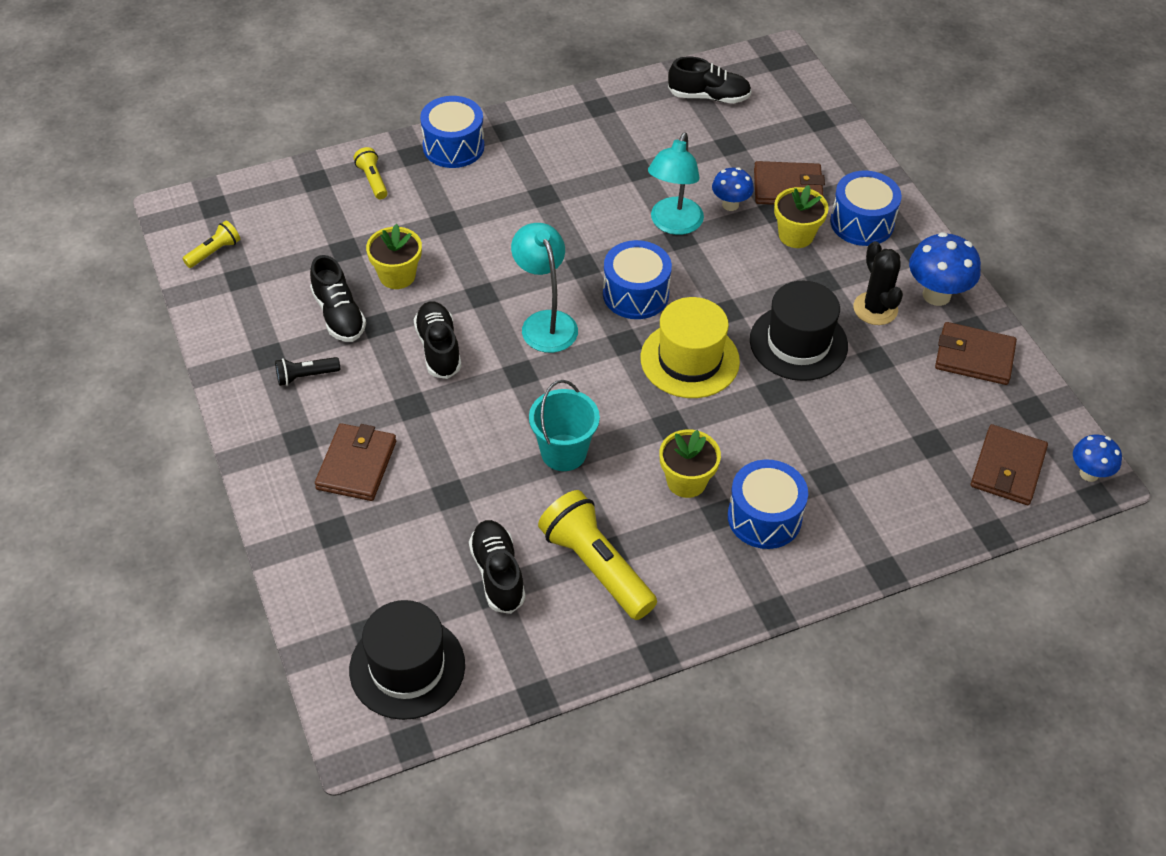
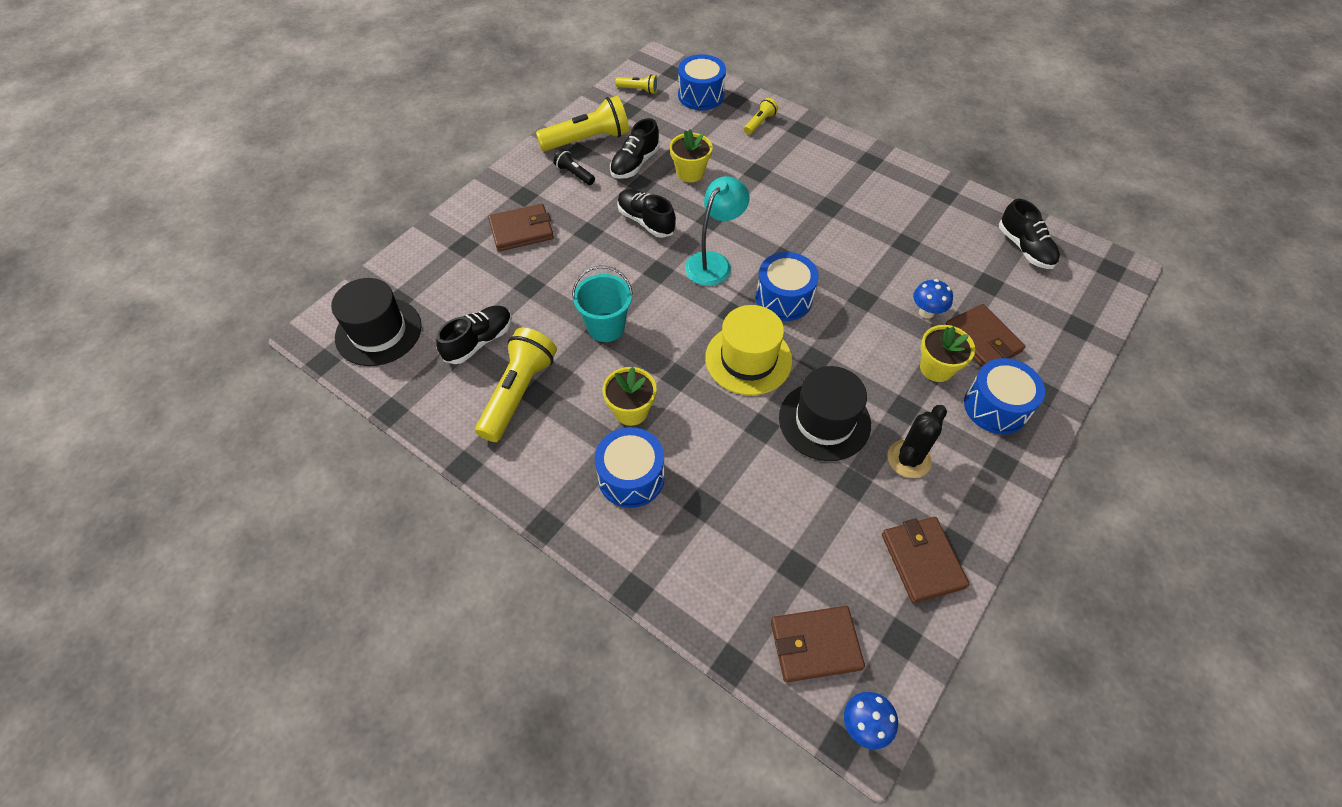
camera: 60 degrees right, 5 degrees up
black shoe [414,301,461,379] -> black shoe turned 90 degrees counterclockwise [617,189,676,238]
blue drum [420,96,484,168] -> blue drum moved to [678,54,726,110]
turquoise lamp [648,133,704,235] -> none
blue mushroom [909,232,981,306] -> none
none -> yellow flashlight [536,96,629,151]

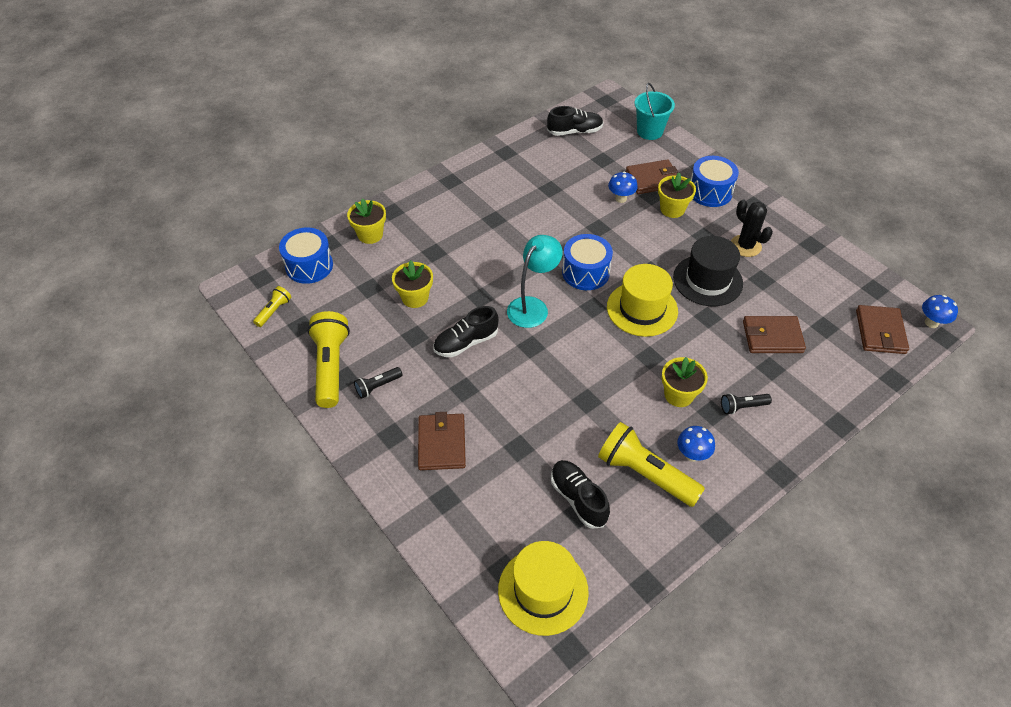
camera: 75 degrees left, 5 degrees down
black hat [331,278,422,366] -> yellow hat [498,541,589,636]
turquoise bucket [572,266,633,342] -> turquoise bucket moved to [635,83,675,140]
blue drum [595,427,665,508] -> black flashlight [721,393,772,415]
black shoe [610,118,660,179] -> none
turquoise lamp [685,176,750,286] -> turquoise lamp turned 75 degrees clockwise [507,235,563,328]
yellow flashlight [744,98,778,135] -> yellow flower pot [347,198,386,244]
brown wallet [882,517,969,603] -> brown wallet moved to [743,316,806,353]
none -> blue mushroom [677,426,715,462]

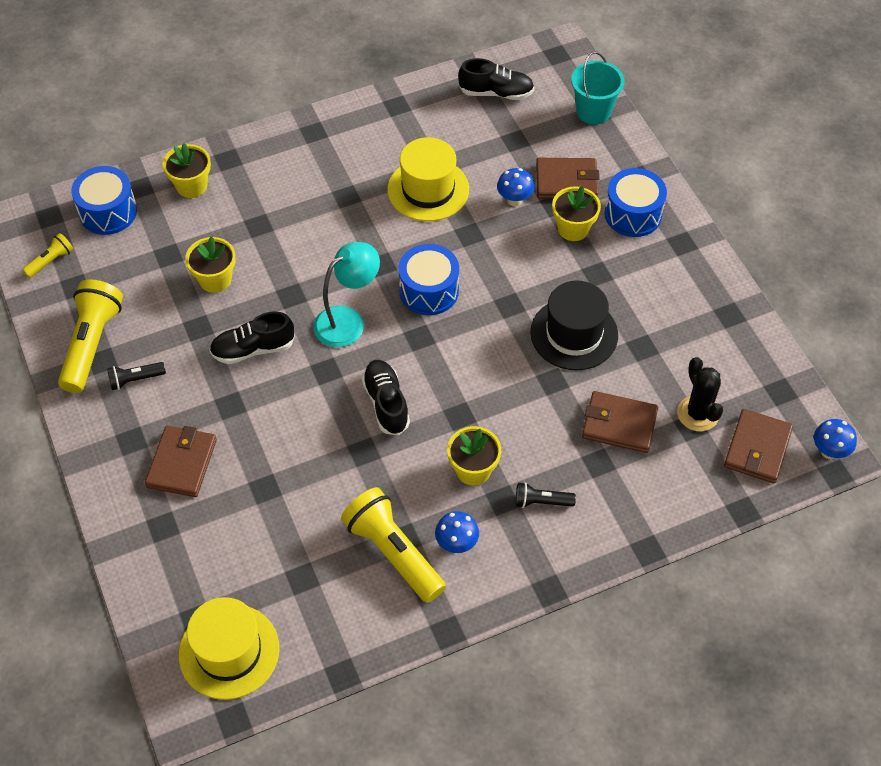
camera: 15 degrees right, 5 degrees up
black shoe [551,460,610,529] -> black shoe moved to [362,360,410,436]
yellow hat [607,264,678,337] -> yellow hat moved to [388,137,469,221]
black cactus [731,199,773,257] -> black cactus moved to [677,357,723,431]

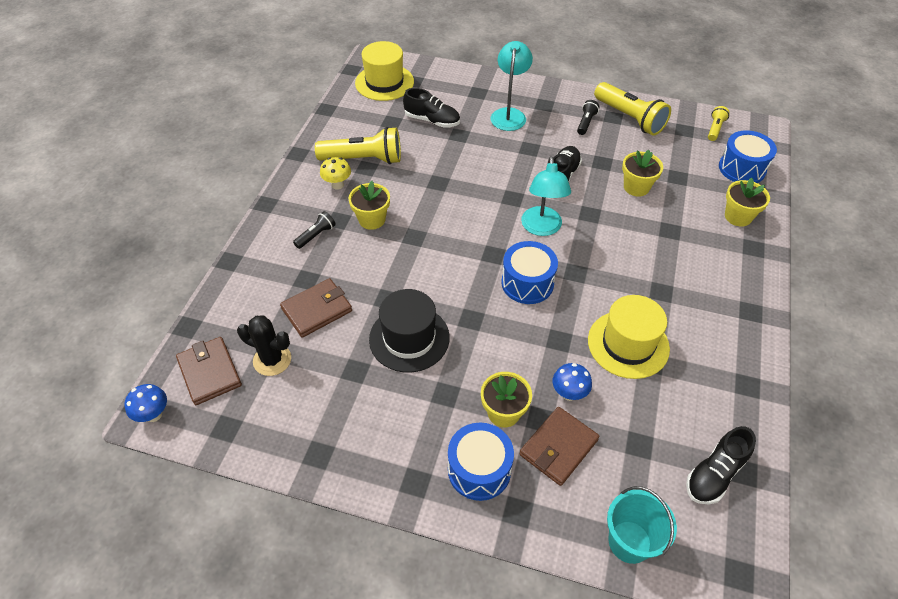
camera: 130 degrees right, 5 degrees down
yellow flashlight [22,233,74,278] -> yellow flashlight turned 150 degrees counterclockwise [708,106,730,141]
brown wallet [145,426,217,497] -> turquoise lamp [491,41,533,131]
black shoe [362,360,410,436] -> black shoe moved to [403,88,460,128]
blue mushroom [435,511,479,553] -> yellow mushroom [320,157,351,190]

